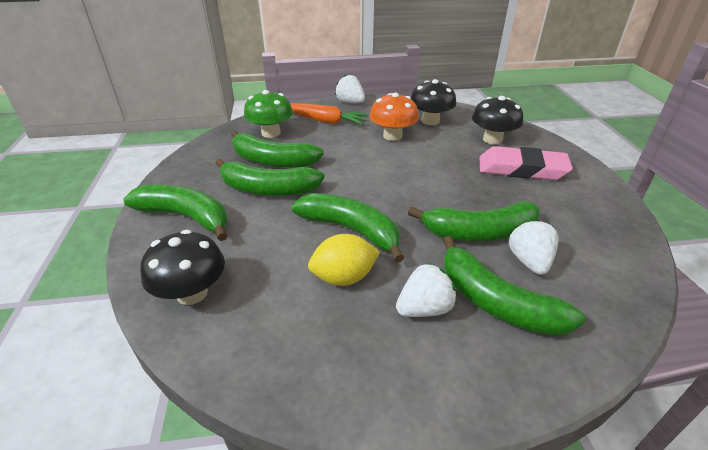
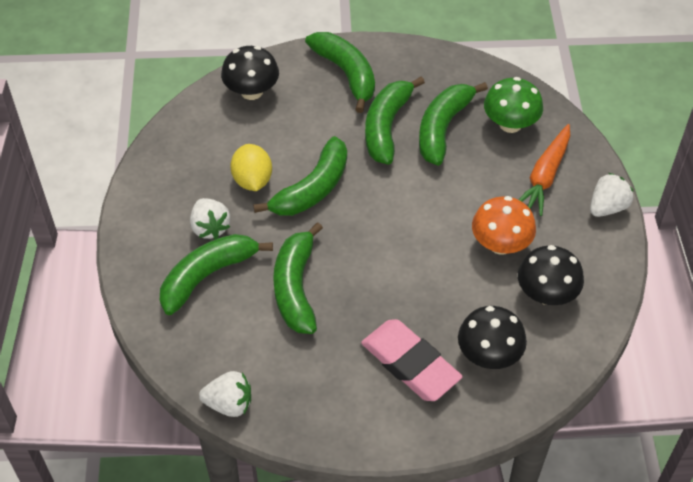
camera: 95 degrees right, 15 degrees up
green banana [123,185,228,241] -> green banana turned 60 degrees counterclockwise [305,32,375,113]
pink eraser [480,146,573,180] -> pink eraser turned 60 degrees counterclockwise [361,319,463,401]
white strawberry [509,219,559,275] -> white strawberry moved to [199,371,251,417]

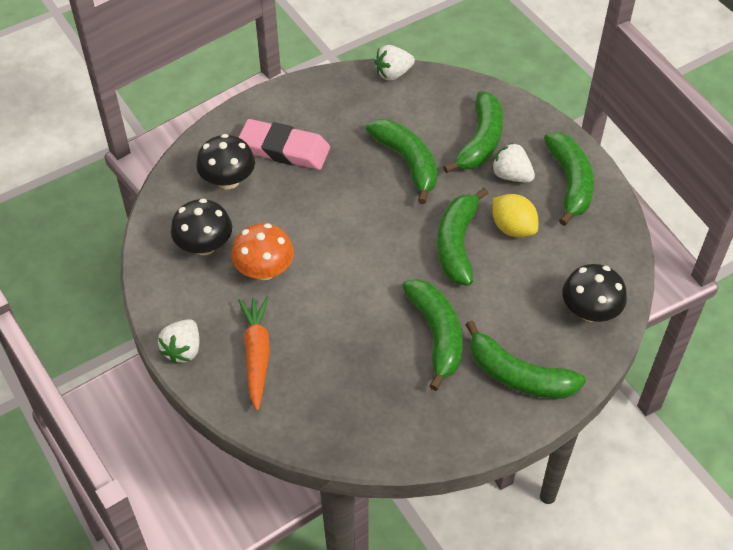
camera: 150 degrees right, 0 degrees up
green banana [419,82,488,166] -> green banana moved to [544,132,594,226]
green mushroom [484,77,543,133] -> none

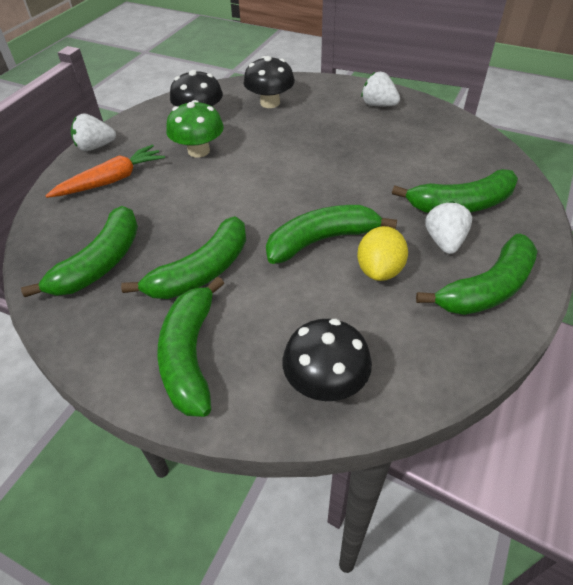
camera: 60 degrees right, 5 degrees down
orange mushroom [231,223,294,280] -> green mushroom [166,100,224,158]
pink eraser [238,119,330,170] -> none
green banana [366,119,438,204] -> green banana moved to [21,206,138,297]
white strawberry [374,45,415,81] -> white strawberry moved to [361,72,400,106]

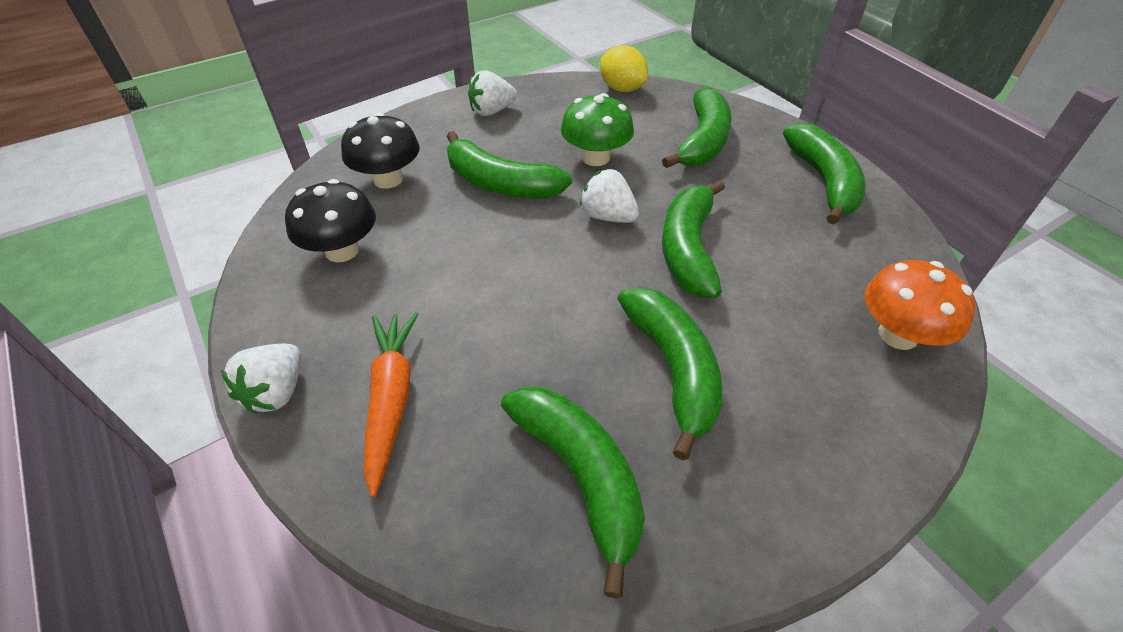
camera: 60 degrees left, 0 degrees up
green banana [158,277,224,417] -> green banana moved to [447,131,572,198]
green mushroom [166,100,224,158] -> green mushroom moved to [561,93,634,166]
black mushroom [282,319,372,401] -> orange mushroom [865,260,976,350]
yellow lemon [357,226,408,281] -> yellow lemon moved to [600,45,648,92]
white strawberry [425,201,472,254] -> white strawberry moved to [580,169,639,223]

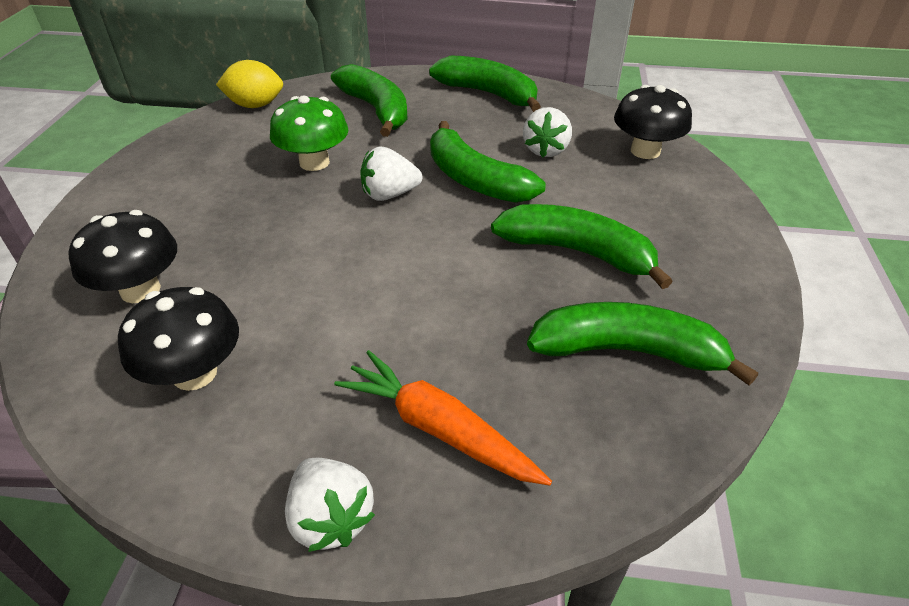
camera: 50 degrees left, 5 degrees down
green banana [447,131,572,198] -> none
white strawberry [468,70,517,116] -> white strawberry moved to [523,107,572,157]
orange mushroom [865,260,976,350] -> black mushroom [614,85,692,159]

